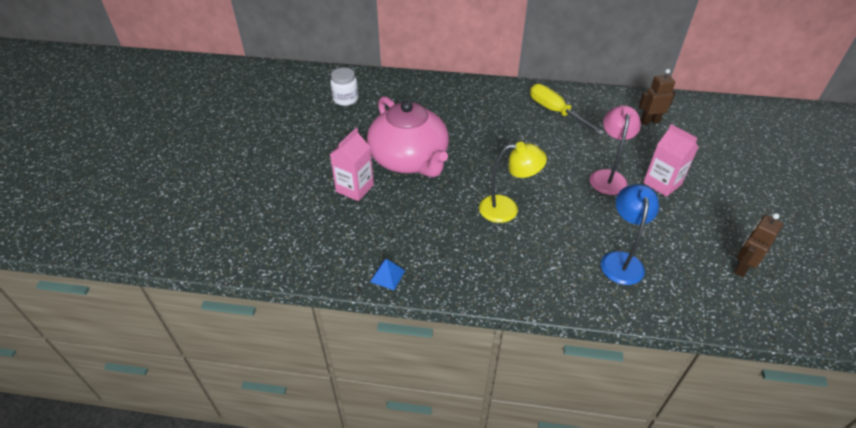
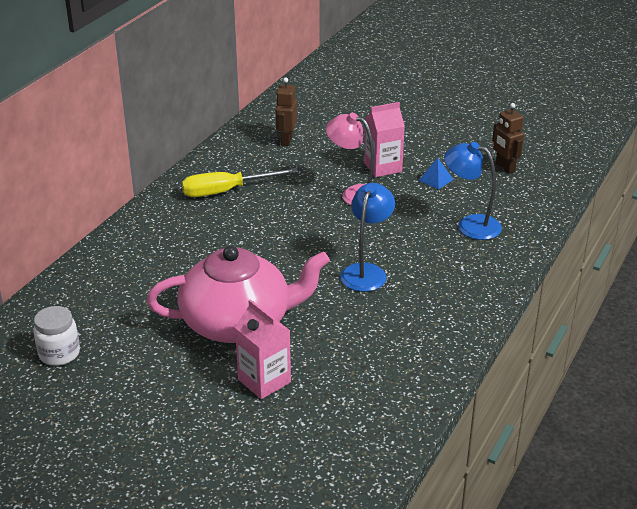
camera: 70 degrees left, 10 degrees down
blue pyramid [370,259,405,290] -> blue pyramid moved to [418,158,454,190]
yellow lamp [479,142,547,223] -> blue lamp [340,183,395,292]

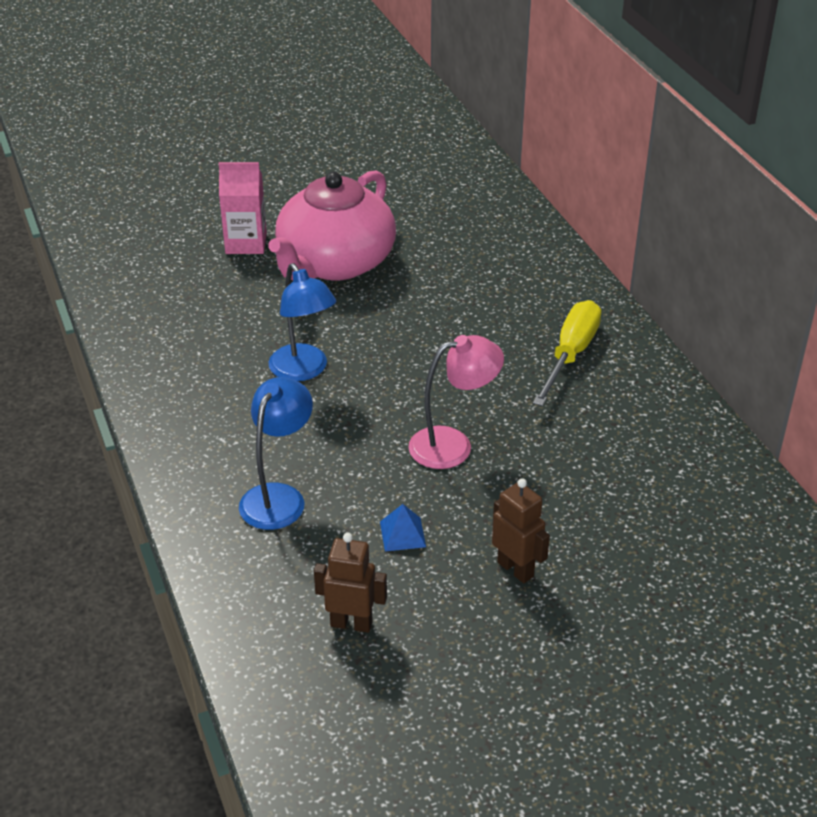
camera: 130 degrees right, 5 degrees up
white jar [33,306,80,366] -> none
brown robot [275,78,297,146] -> brown robot moved to [492,478,550,583]
pink carton [364,102,405,177] -> none
blue lamp [444,142,502,240] -> blue lamp turned 45 degrees counterclockwise [239,377,313,530]

